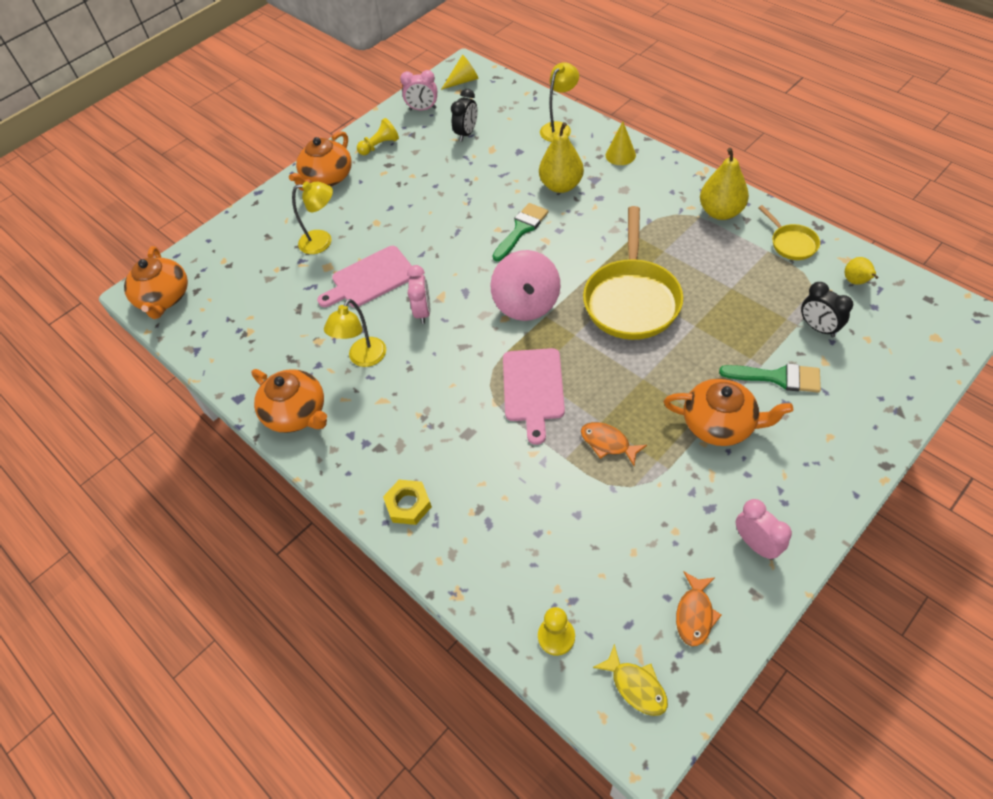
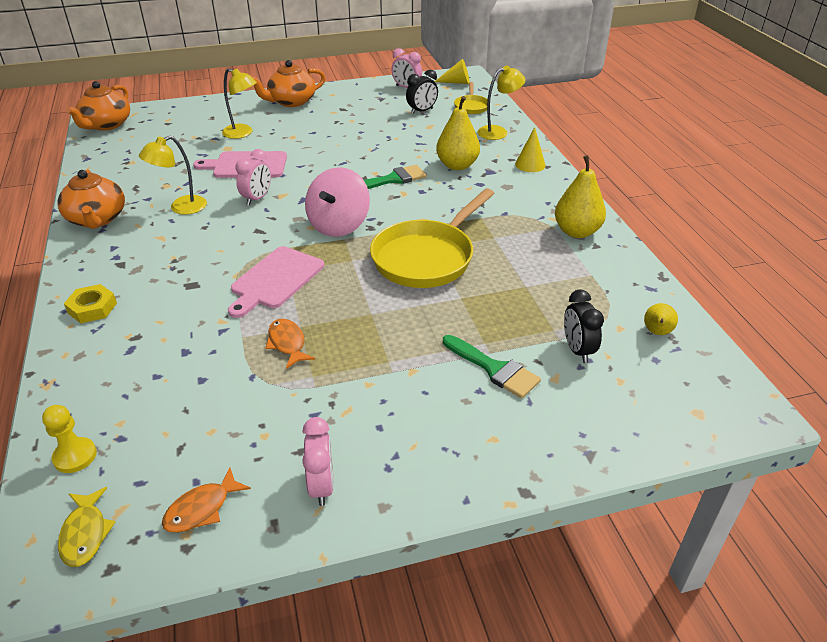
camera: 25 degrees right, 15 degrees down
yellow pawn [357,118,399,155] -> none
orange teapot [664,378,793,446] -> none
yellow pan [758,205,820,260] -> yellow pan moved to [454,82,488,114]

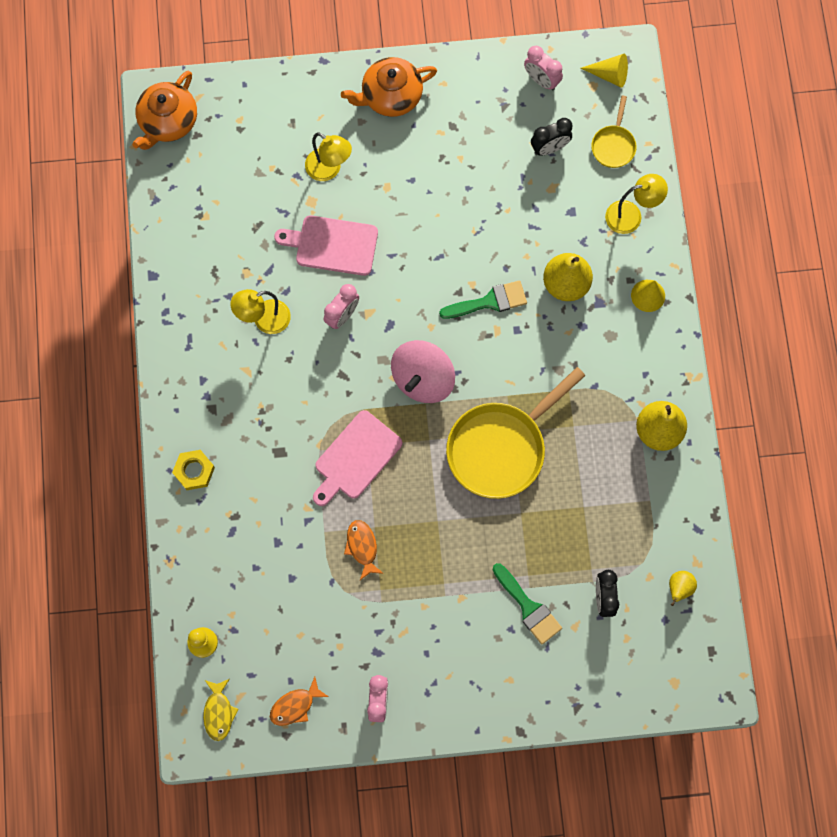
camera: 10 degrees right, 35 degrees up
orange teapot [57,169,125,229] -> none

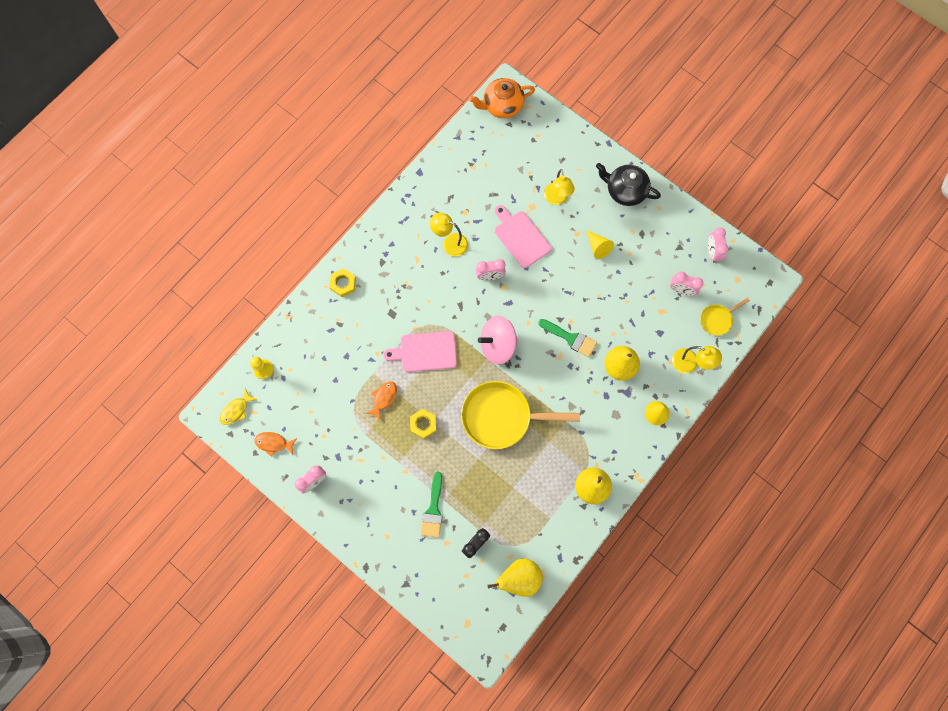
camera: 45 degrees right, 0 degrees up
orange teapot [341,57,437,117] -> black teapot [596,163,661,206]
black clock [531,118,572,156] -> pink clock [670,272,704,296]
yellow cone [581,54,628,88] -> yellow cone moved to [587,230,614,259]
yellow pear [669,571,697,606] -> yellow pear [487,558,543,597], size x1.85
none -> yellow nut [410,409,436,439]

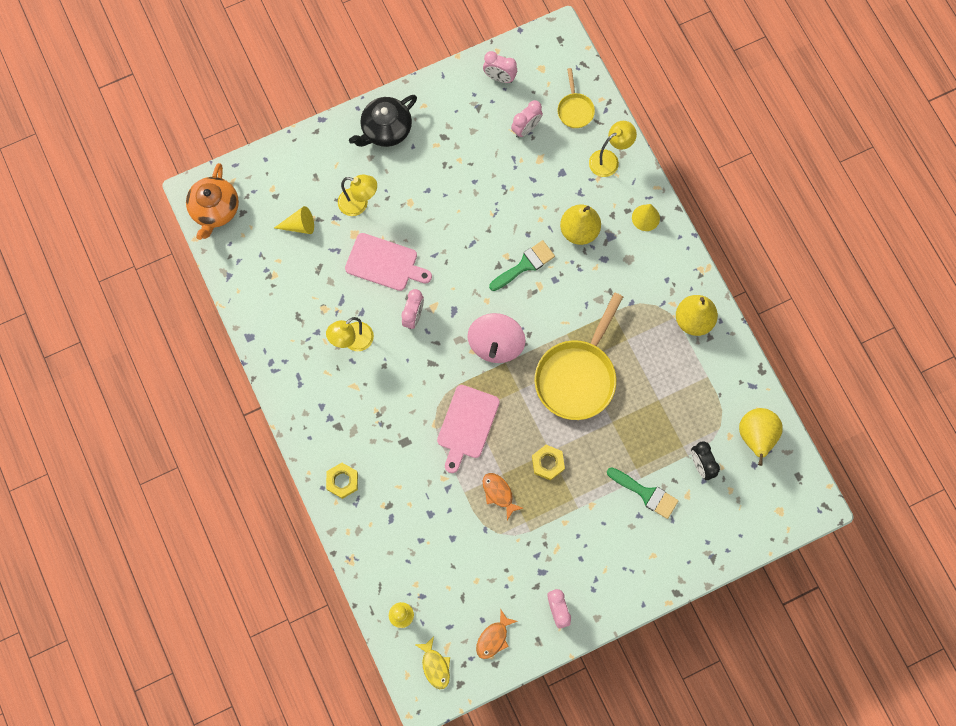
camera: 65 degrees left, 0 degrees up
pink cutting board [495,205,551,268] -> pink cutting board turned 150 degrees counterclockwise [345,233,432,291]
yellow cone [587,230,614,259] -> yellow cone moved to [274,206,314,234]

